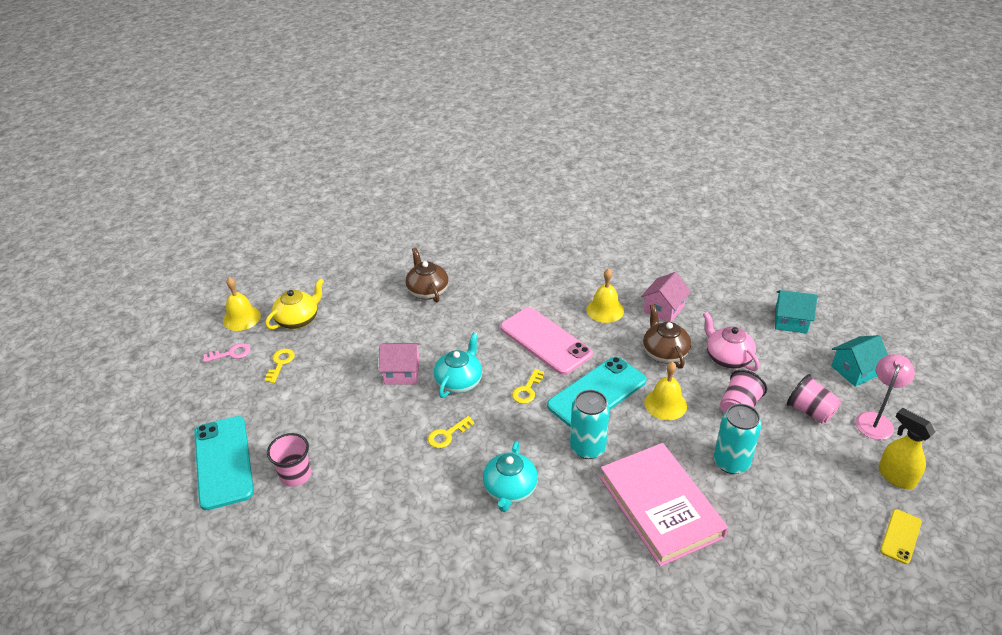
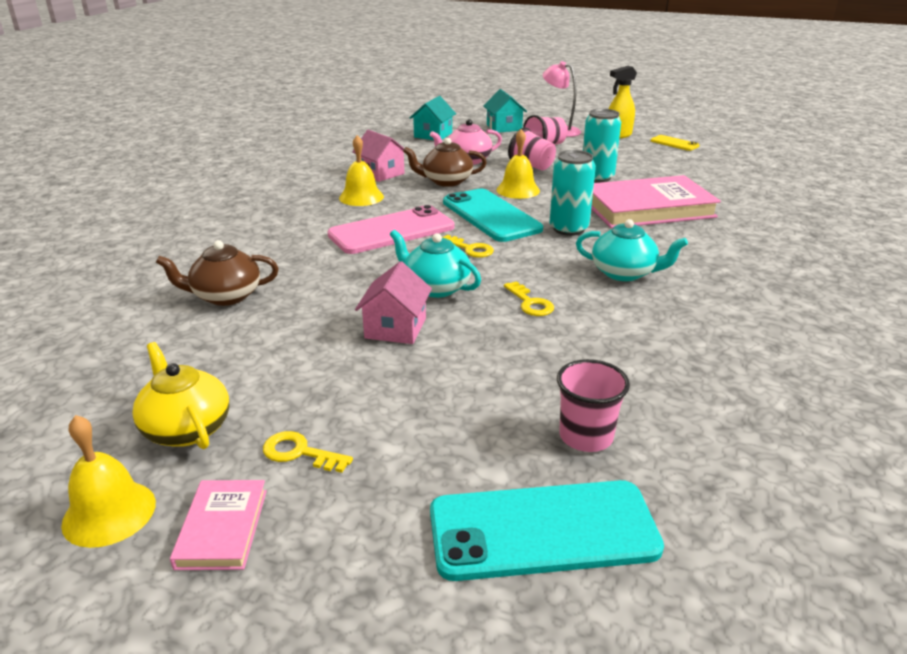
camera: 80 degrees left, 10 degrees down
pink key [203,343,250,362] -> pink book [170,480,267,570]

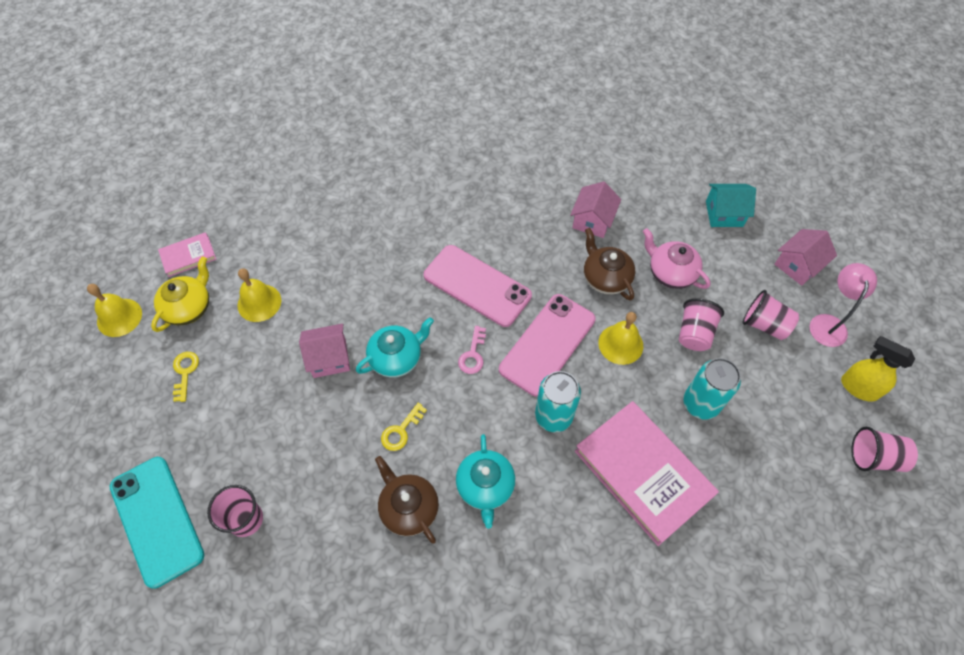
camera: 65 degrees right, 30 degrees up
brown teapot [156,240,279,306] -> brown teapot moved to [375,456,439,544]
pink book [170,480,267,570] -> pink book moved to [158,232,216,277]
yellow bell [339,135,384,206] -> yellow bell moved to [237,268,281,322]
turquoise teapot [390,230,481,298] -> turquoise teapot turned 45 degrees clockwise [356,317,434,378]
yellow key [442,235,494,258] -> pink key [458,326,486,374]
turquoise phone [443,189,543,242] -> pink phone [499,294,596,397]
turquoise house [483,89,527,133] -> pink house [774,229,837,286]
yellow phone [650,135,699,151] -> pink cup [851,427,918,472]

